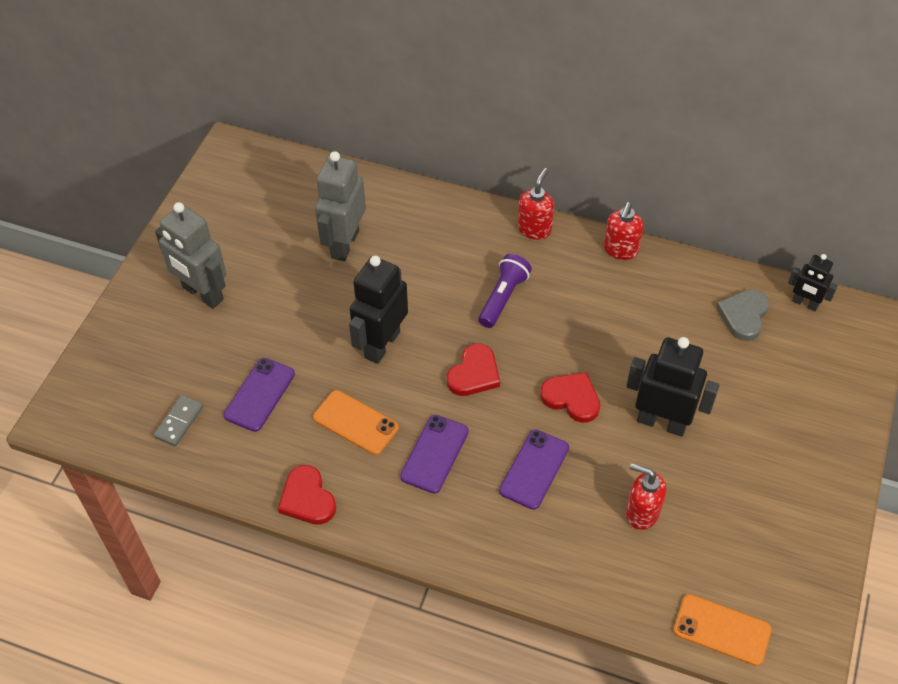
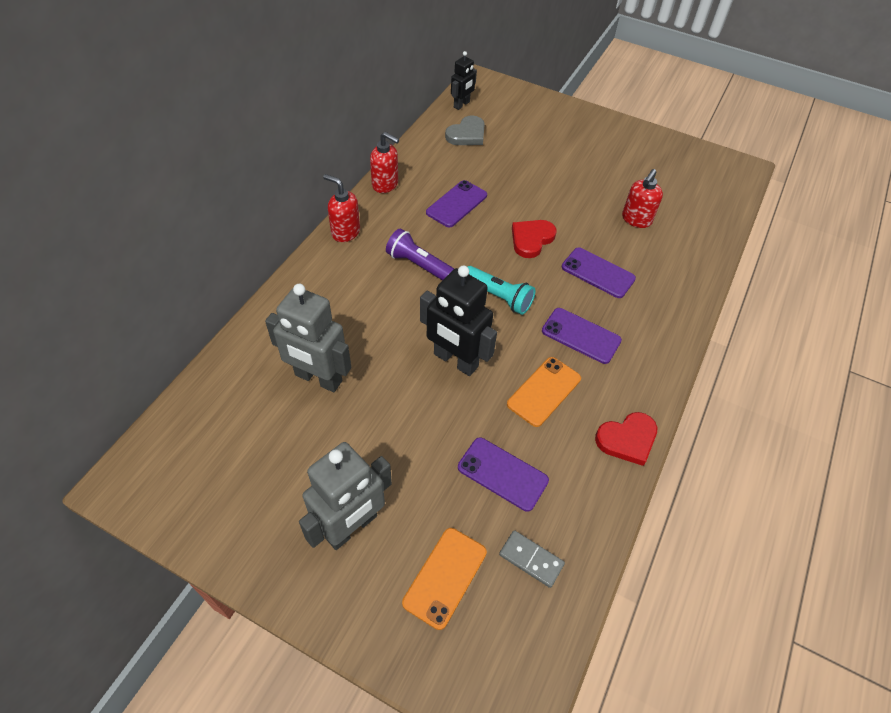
camera: 85 degrees left, 0 degrees up
red heart [447,343,500,396] -> turquoise flashlight [467,266,536,315]
black robot [626,337,720,437] -> none
orange phone [673,594,771,666] -> orange phone moved to [402,528,487,630]
grey heart [716,289,769,341] -> grey heart turned 75 degrees counterclockwise [445,115,485,145]
none -> purple phone [426,180,487,228]

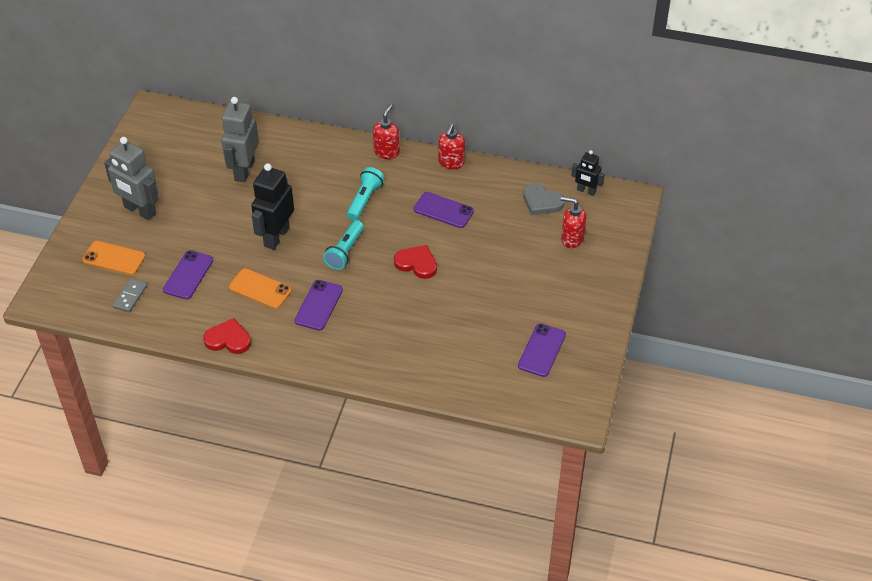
camera: 80 degrees right, 5 degrees down
purple flashlight [386,229,454,281] -> turquoise flashlight [347,167,385,221]
purple phone [562,247,636,298] -> purple phone moved to [518,323,566,377]
red heart [595,412,657,466] -> red heart turned 135 degrees clockwise [203,318,251,354]
red soap dispenser [622,169,663,228] -> red soap dispenser moved to [561,197,586,248]

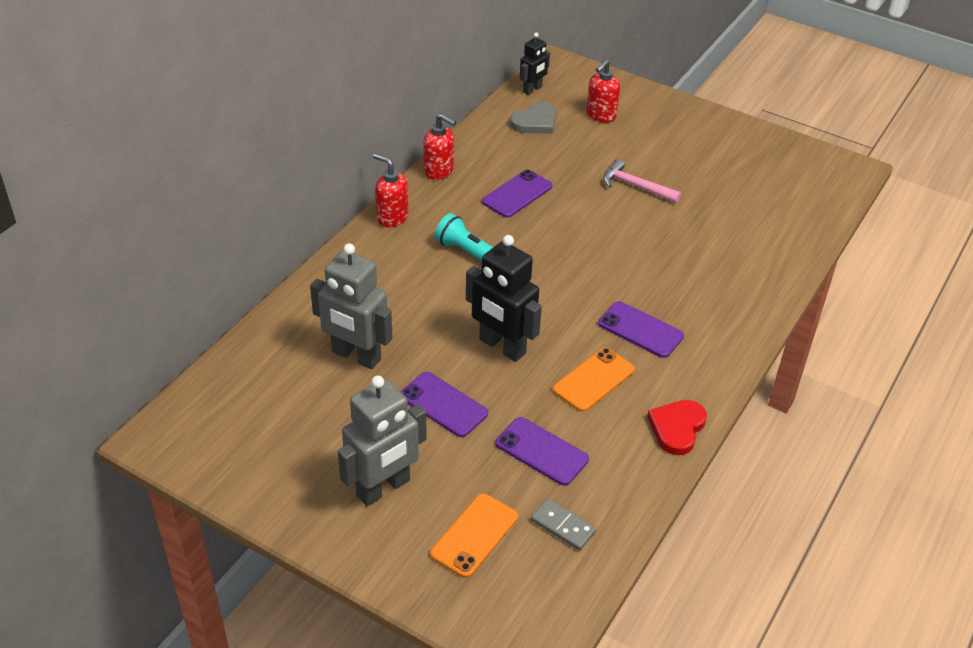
camera: 75 degrees left, 5 degrees down
turquoise flashlight [323,220,364,270] -> none
red heart [394,245,437,279] -> none
purple phone [518,323,566,377] -> purple phone moved to [400,372,488,437]
none -> pink hammer [603,159,681,203]

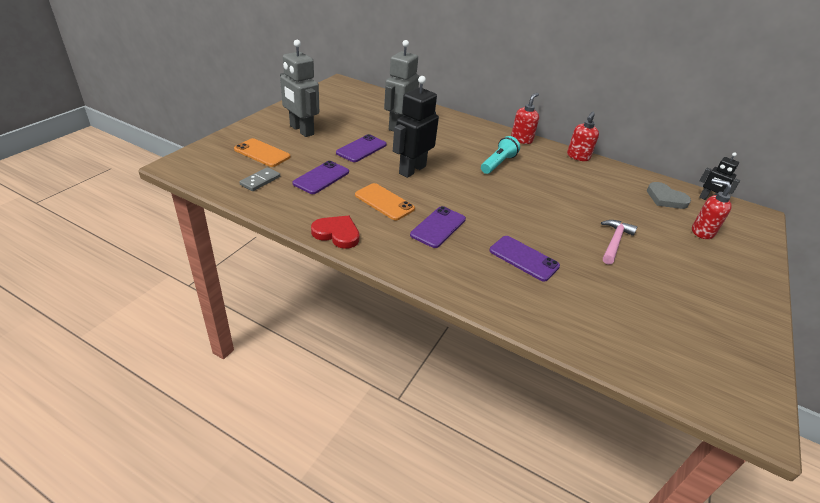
camera: 85 degrees right, 5 degrees down
purple phone [482,169,552,218] -> purple phone moved to [489,236,560,282]

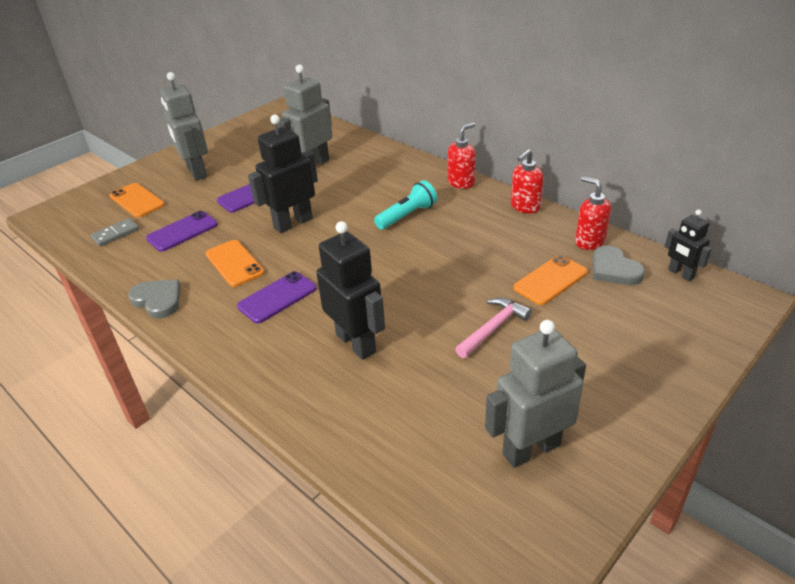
camera: 20 degrees right, 0 degrees up
red heart [311,216,359,249] -> grey heart [128,279,181,318]
purple phone [489,236,560,282] -> black robot [316,221,385,360]
red soap dispenser [692,178,732,239] -> red soap dispenser moved to [575,176,611,250]
none -> grey robot [485,320,586,468]
none -> orange phone [513,255,588,305]

